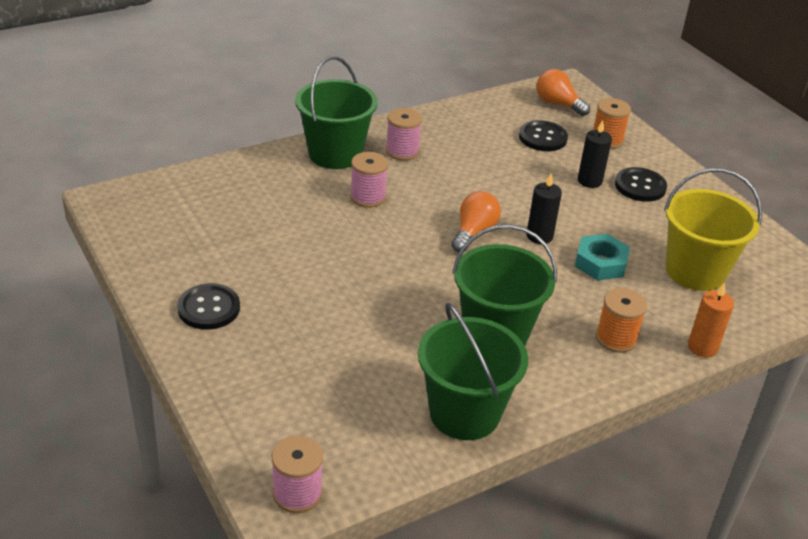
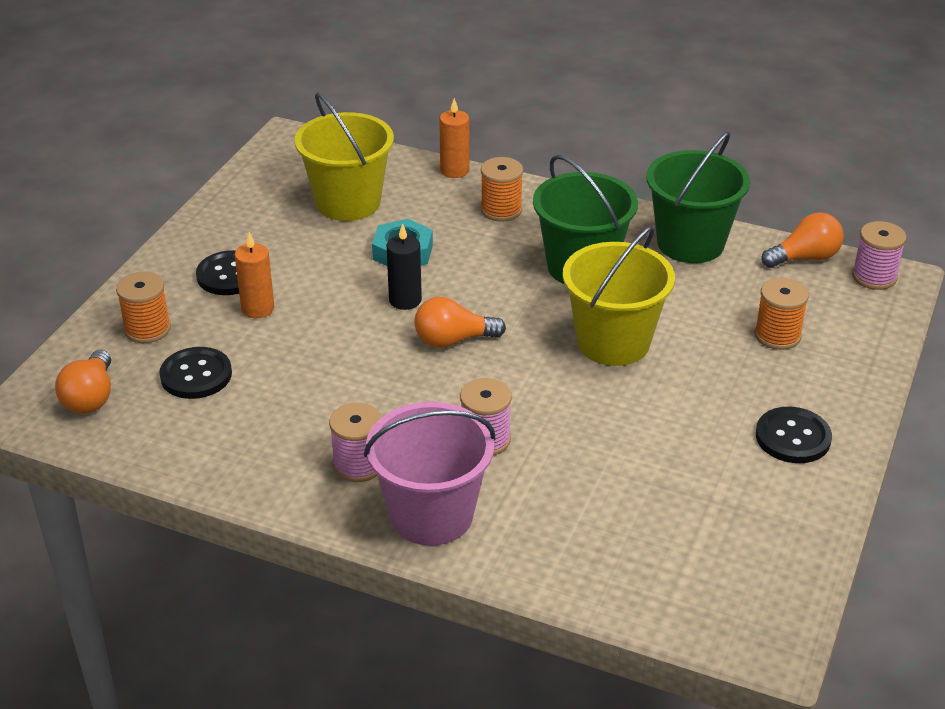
camera: 125 degrees left, 0 degrees up
green bucket [295,56,378,169] -> pink bucket [364,402,496,546]
black candle [578,120,612,188] -> orange candle [235,232,274,318]
none -> yellow bucket [563,226,675,366]
none -> orange spool [754,278,809,350]
none -> orange light bulb [761,212,844,268]

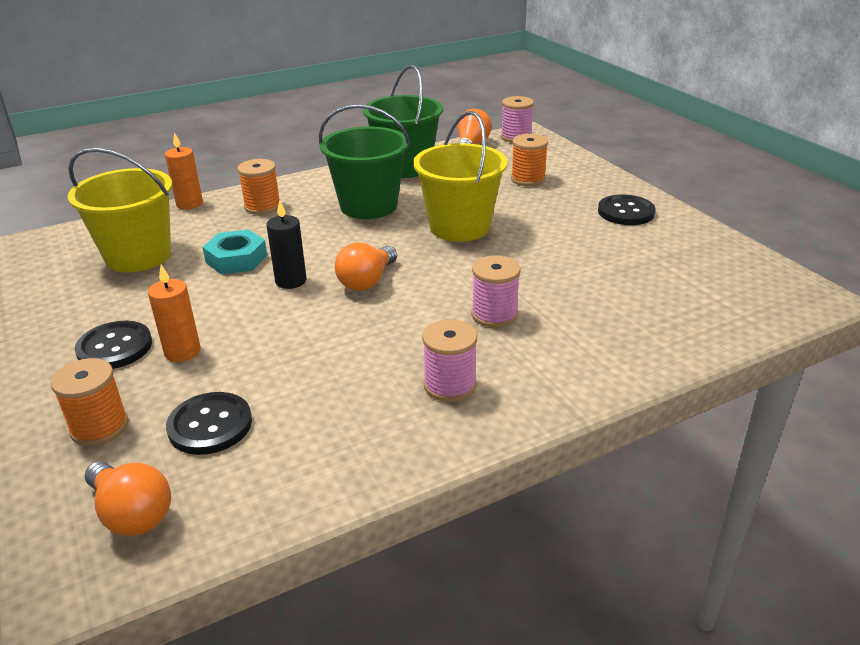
camera: 50 degrees left, 5 degrees down
pink bucket [364,402,496,546] -> none

